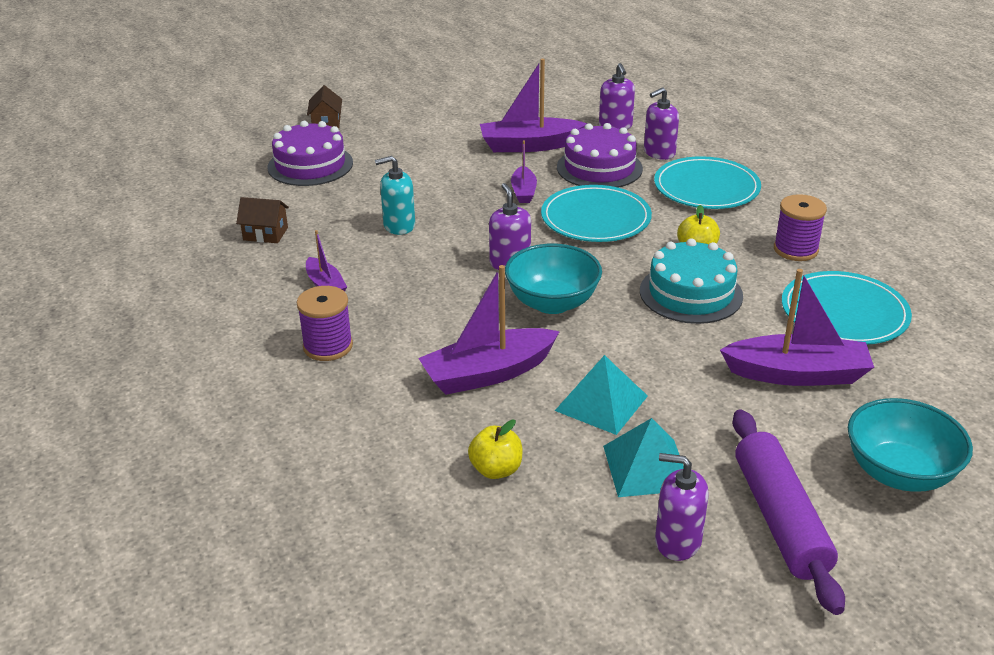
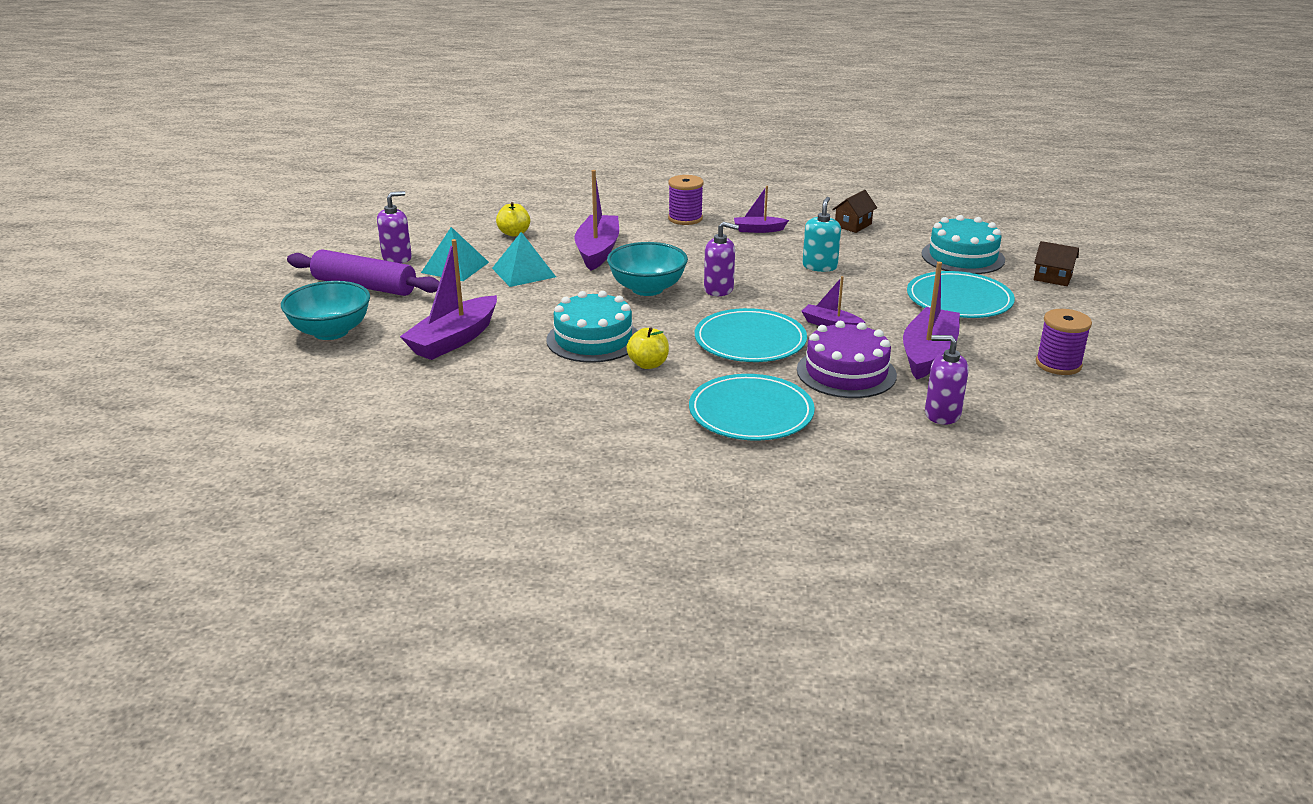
camera: 120 degrees right, 5 degrees down
purple cake [268,121,353,186] -> turquoise cake [922,215,1005,274]
purple soap dispenser [644,87,679,160] -> none
purple spool [774,194,827,261] -> purple spool moved to [1036,309,1092,375]
turquoise plate [782,271,912,345] -> turquoise plate moved to [907,271,1015,318]

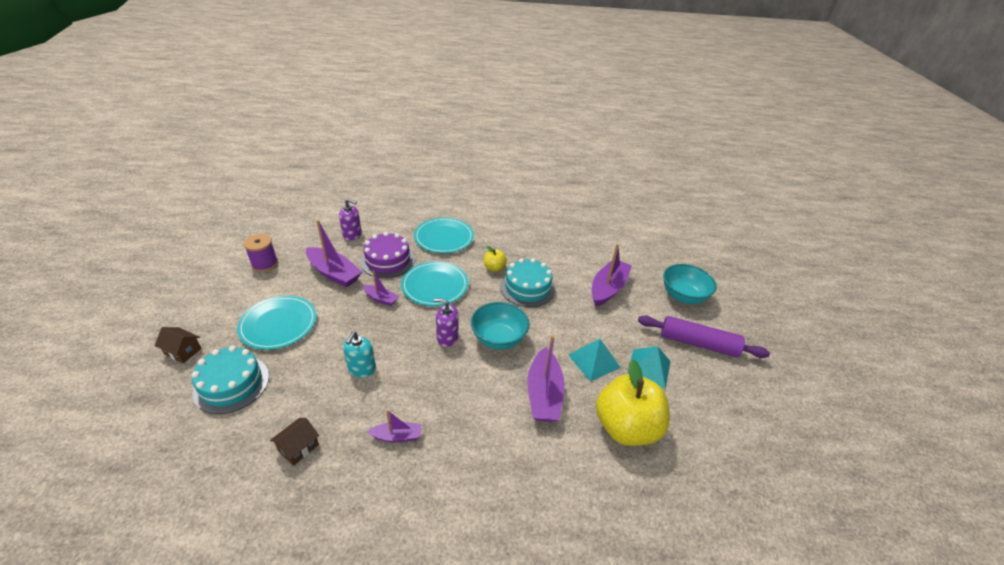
camera: 175 degrees right, 10 degrees up
purple soap dispenser [377,191,412,263] -> none
yellow apple [496,202,530,236] -> yellow apple [596,359,670,446], size x2.23
purple spool [668,175,704,225] -> none
purple boat [903,262,960,380] -> purple boat turned 75 degrees counterclockwise [306,220,362,287]

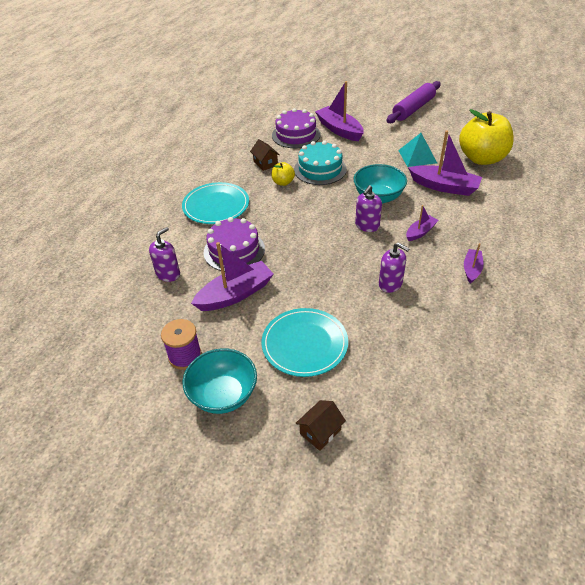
camera: 65 degrees left, 5 degrees up
turquoise cake [192,346,269,414] -> none
brown house [270,418,319,466] -> brown house moved to [250,139,280,171]
turquoise soap dispenser [343,332,376,377] -> purple soap dispenser [379,242,410,293]
purple boat [362,271,399,306] -> purple boat moved to [406,205,438,241]
turquoise plate [401,261,468,306] -> none
turquoise pyramid [627,346,670,389] -> none
turquoise bowl [663,264,717,304] -> turquoise bowl moved to [183,348,257,414]
none -> purple cake [272,108,320,148]

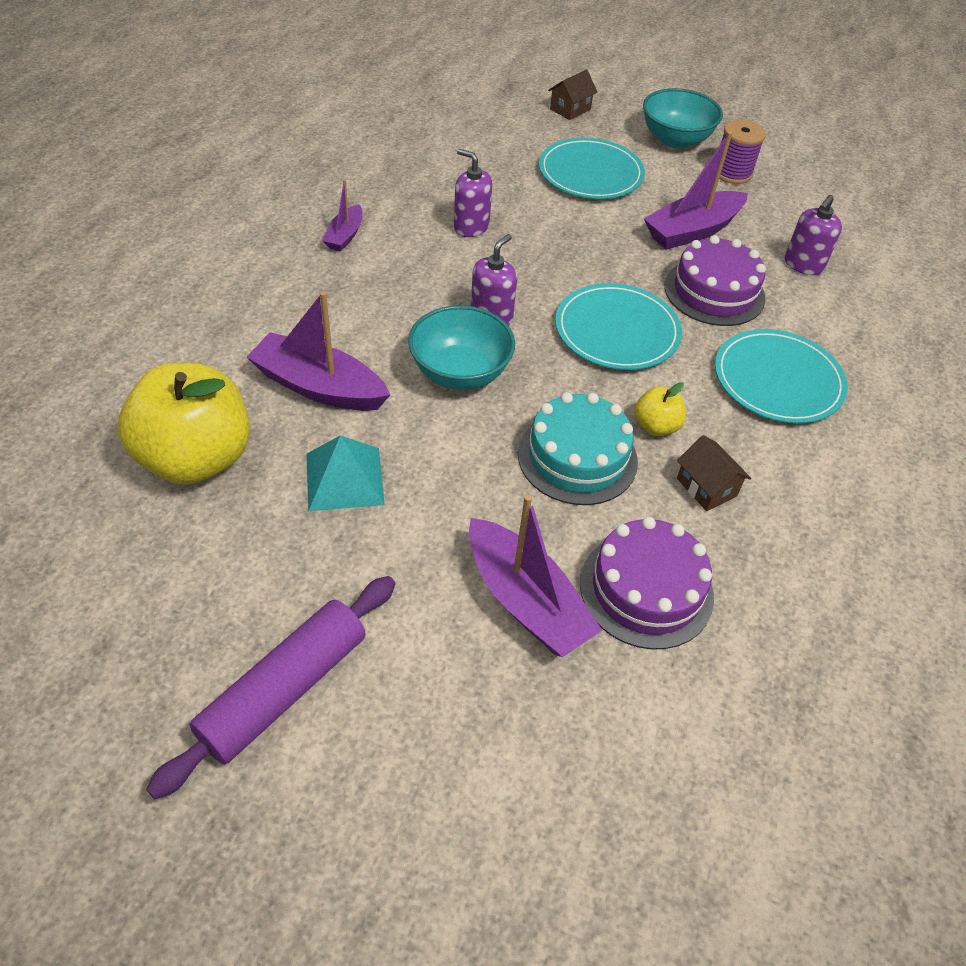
camera: 175 degrees right, 5 degrees up
purple boat [406,205,438,241] -> none
none -> turquoise plate [555,283,682,370]

